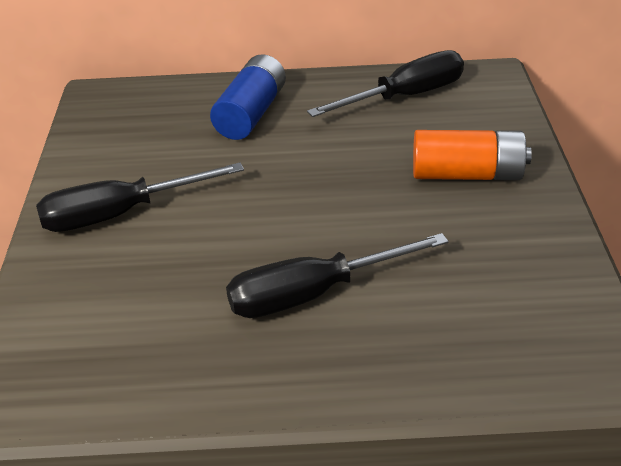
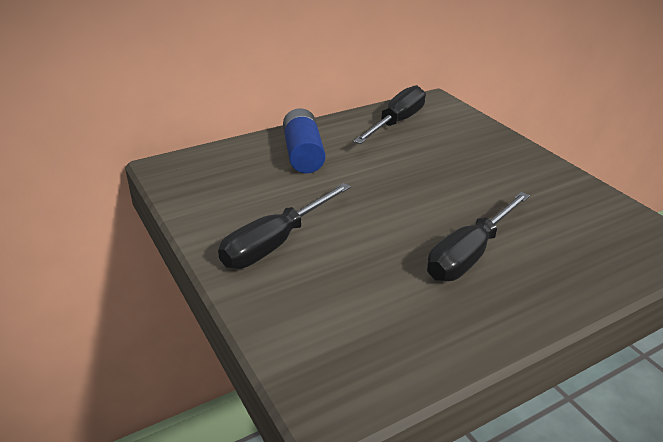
camera: 30 degrees left, 5 degrees down
orange battery [413,130,532,180] -> none

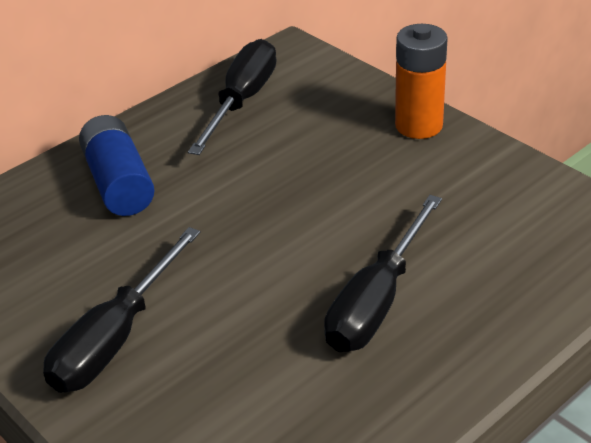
camera: 10 degrees left, 5 degrees up
none -> orange battery [395,24,448,139]

